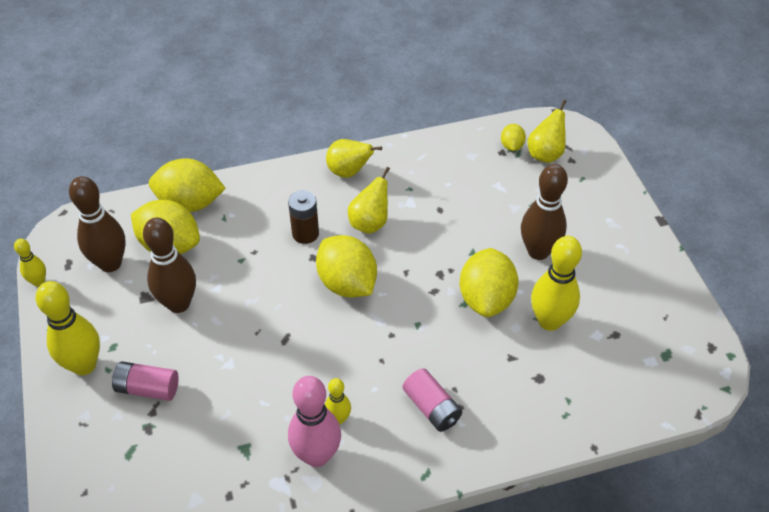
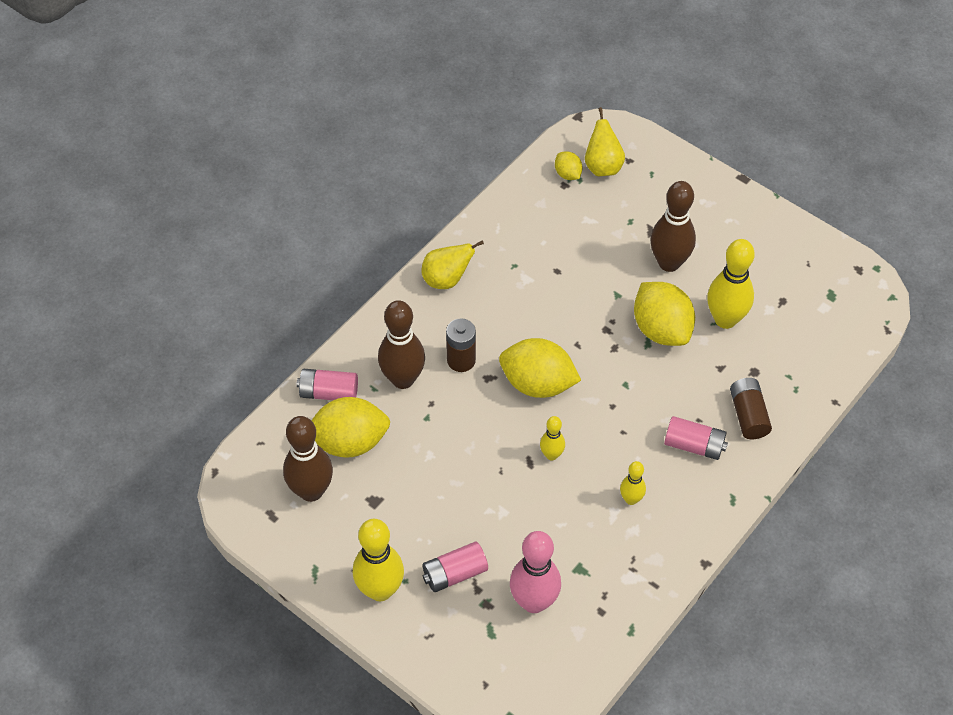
camera: 35 degrees left, 5 degrees up
yellow bowling pin [14,239,46,287] -> yellow bowling pin moved to [540,416,565,460]
brown bowling pin [143,218,196,313] -> brown bowling pin moved to [378,300,425,389]
yellow lemon [149,158,226,212] -> pink battery [297,369,358,400]
pink bowling pin [288,376,341,467] -> pink bowling pin moved to [510,531,561,613]
yellow pear [348,167,390,234] -> none
none -> brown battery [730,378,772,439]

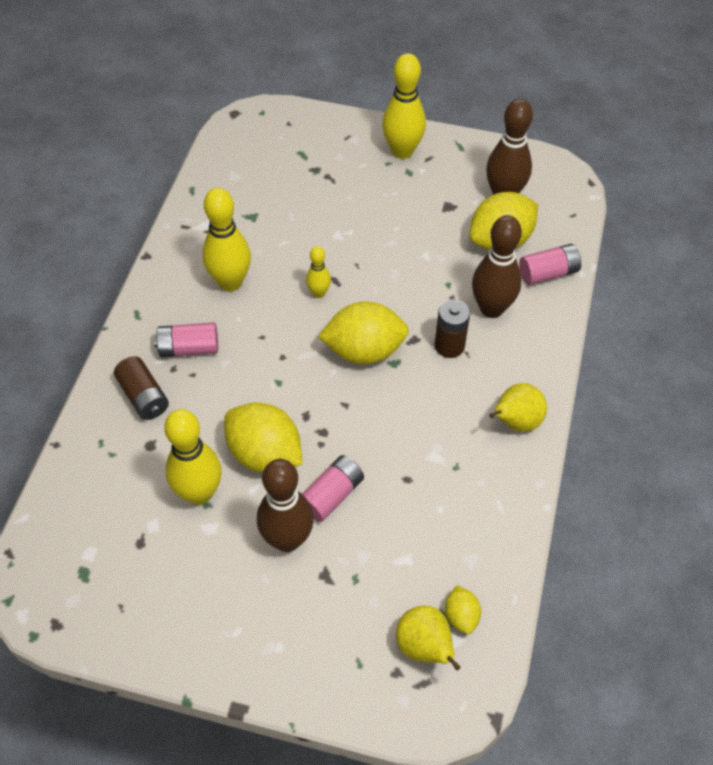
camera: 155 degrees right, 0 degrees up
pink battery [423,542,488,592] -> pink battery moved to [302,455,364,522]
pink bowling pin [510,531,561,613] -> none
yellow lemon [555,151,583,180] -> yellow lemon turned 45 degrees clockwise [445,585,481,634]
yellow bowling pin [620,461,646,505] -> yellow bowling pin [202,188,251,291], size x1.90

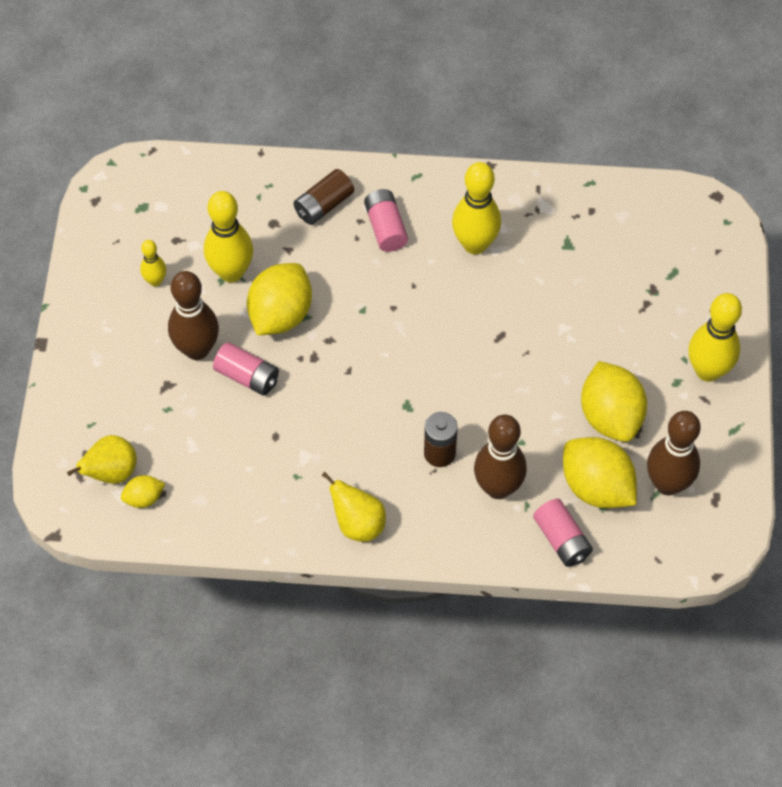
camera: 80 degrees right, 5 degrees up
yellow bowling pin [306,246,331,298] -> yellow bowling pin moved to [140,240,166,286]
yellow lemon [318,301,409,364] -> yellow lemon moved to [581,361,647,442]

